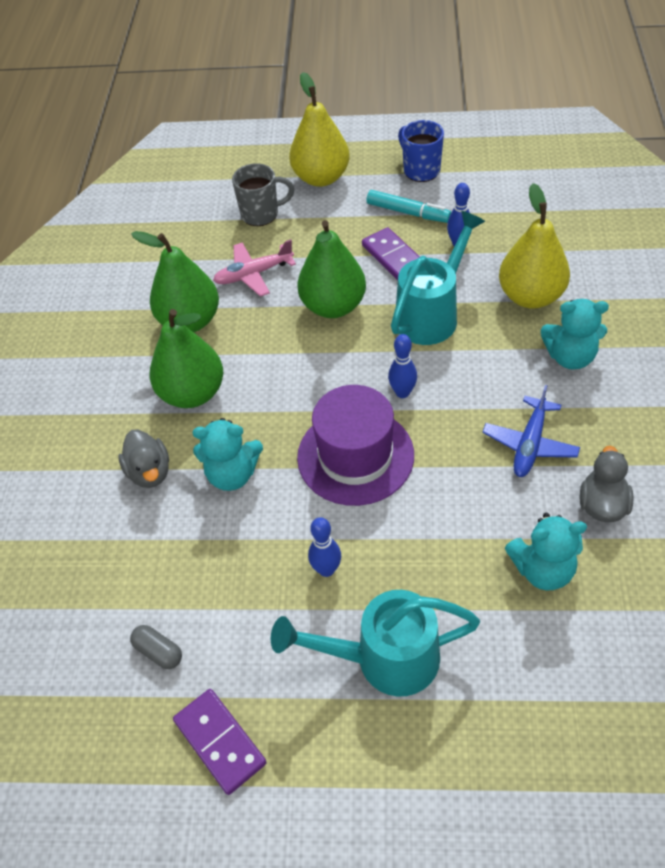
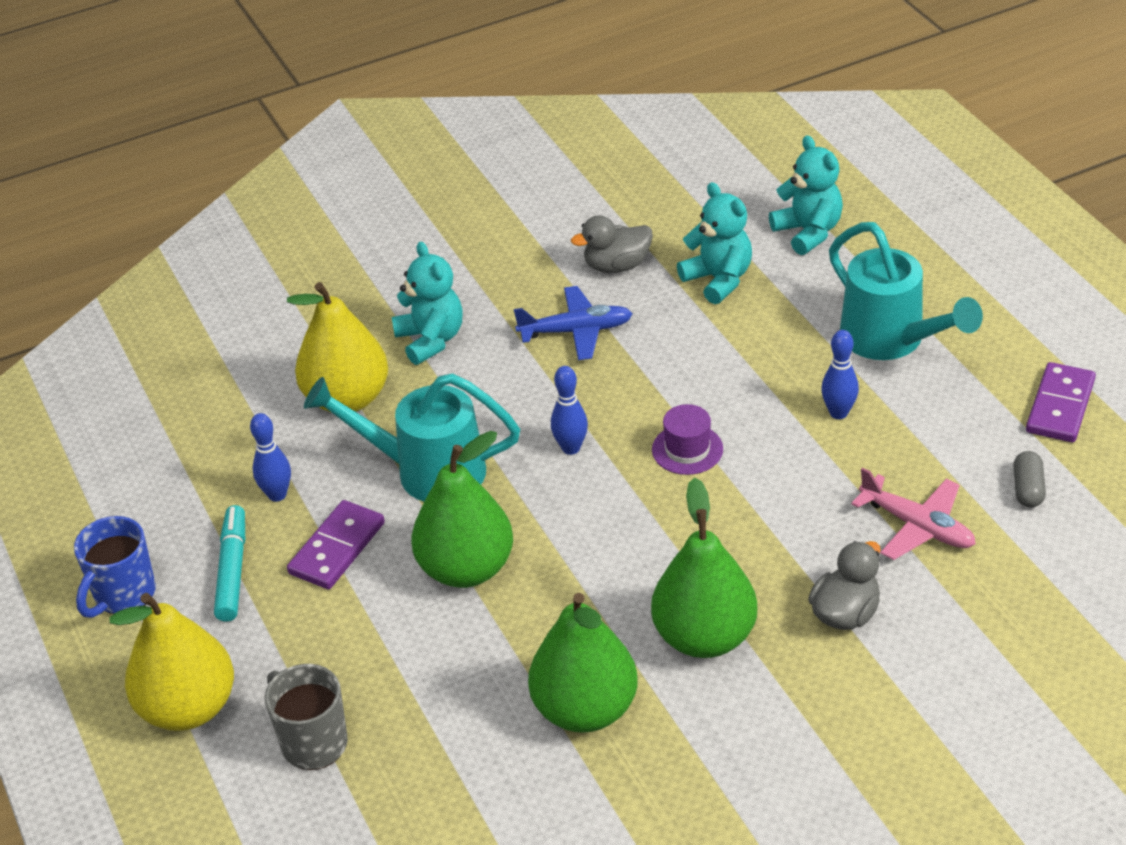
camera: 120 degrees left, 10 degrees down
turquoise teddy bear [193,418,263,491] -> turquoise teddy bear moved to [769,135,843,255]
pink plane [213,239,296,297] -> pink plane moved to [851,468,976,560]
purple hat [297,385,414,506] -> purple hat [652,404,723,475], size x0.49

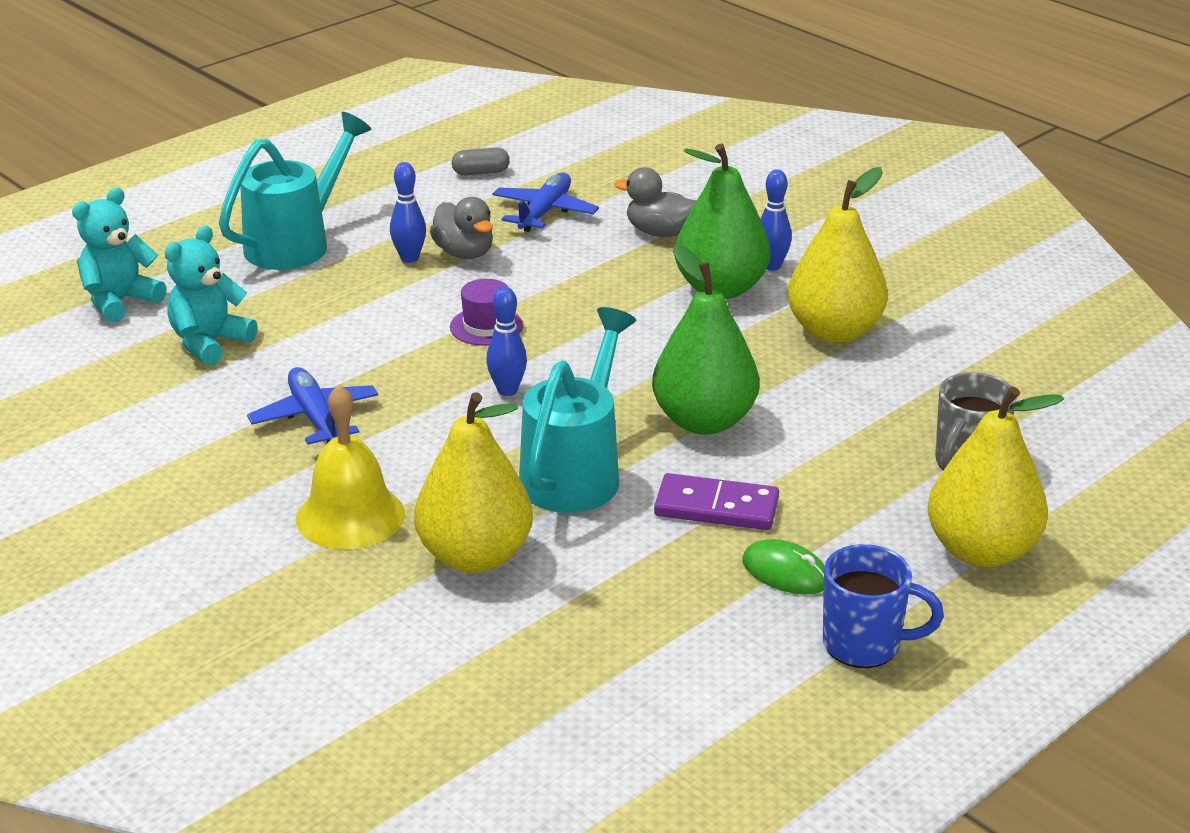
camera: 110 degrees left, 10 degrees down
turquoise marker [214,505,245,622] -> green mouse [742,539,824,594]
blue bowling pin [250,413,291,502] -> blue bowling pin moved to [760,169,792,271]
turquoise watering can [304,373,520,501] -> turquoise watering can turned 150 degrees counterclockwise [519,307,636,513]
turquoise teddy bear [392,242,463,365] -> yellow bell [296,385,405,550]
green pear [528,593,638,733] -> yellow pear [787,167,888,343]
grey duck [571,215,653,273] -> grey duck moved to [430,197,493,259]
pink plane [851,468,976,560] -> blue plane [493,173,599,232]
purple domino [1026,362,1096,442] -> none

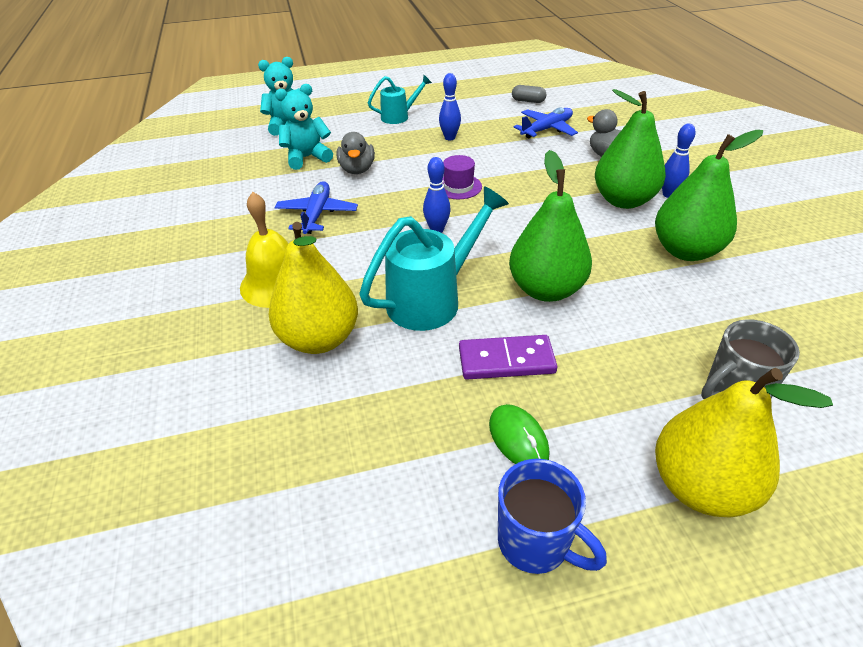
camera: 30 degrees right, 10 degrees up
turquoise watering can [219,112,371,270] -> turquoise watering can [368,75,432,124], size x0.58
grey duck [430,197,493,259] -> grey duck moved to [337,132,375,174]
purple domino [654,473,779,530] -> purple domino turned 45 degrees counterclockwise [459,335,558,379]
yellow pear [787,167,888,343] -> green pear [655,130,763,261]

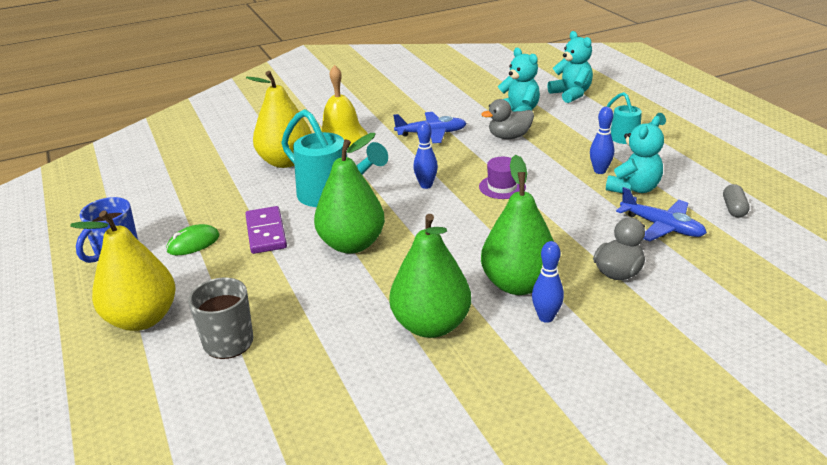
camera: 80 degrees right, 10 degrees down
none -> turquoise teddy bear [606,116,664,193]

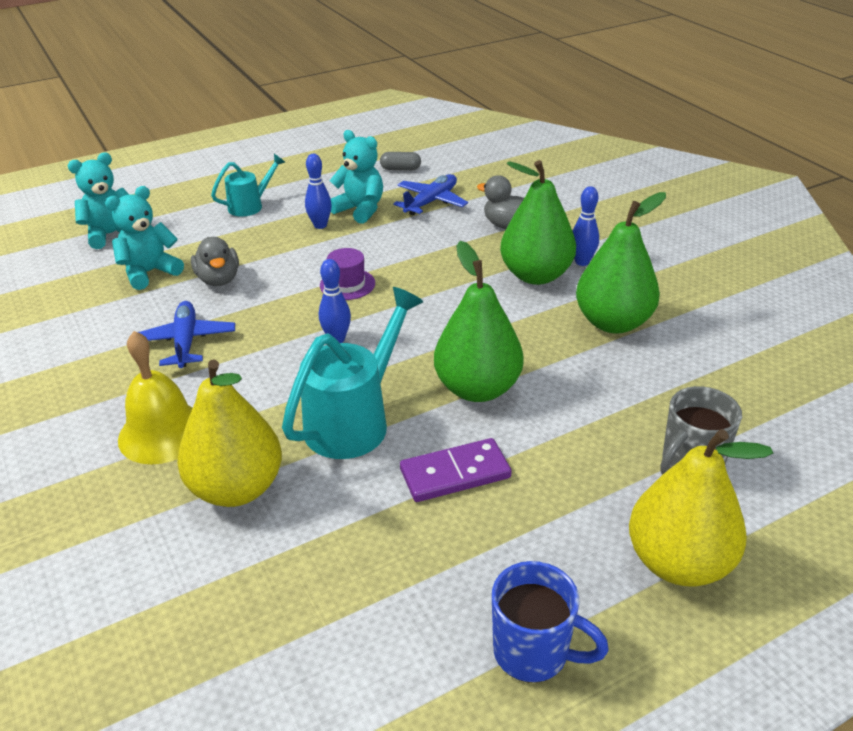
camera: 95 degrees left, 5 degrees up
green mouse [166,224,220,255] -> none

